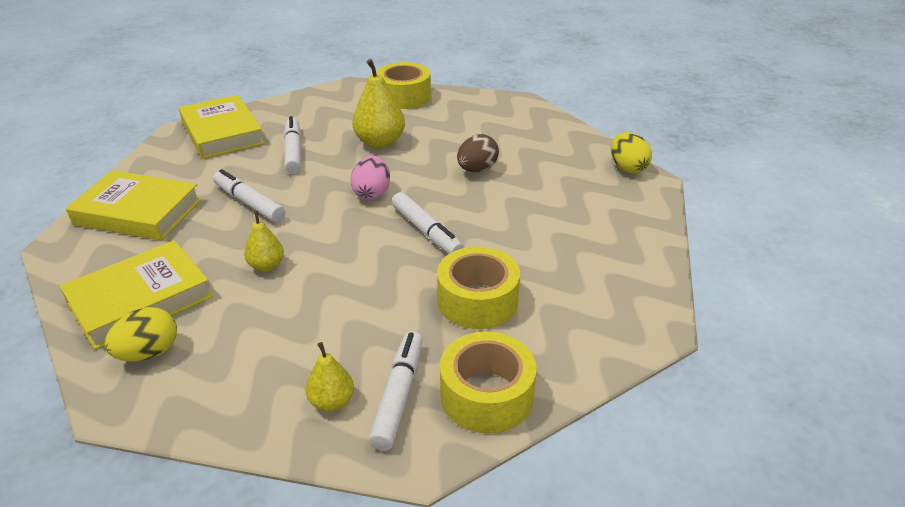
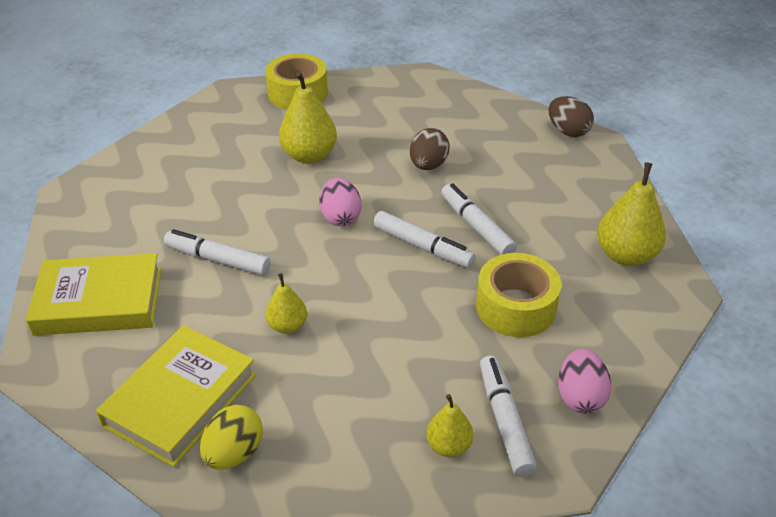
camera: 20 degrees left, 5 degrees up
yellow book [179,95,264,159] -> none
white marker [284,116,301,174] -> white marker moved to [441,184,517,255]
yellow tape [440,331,537,434] -> pink egg [558,349,611,414]
yellow egg [611,132,652,173] -> brown egg [548,96,594,137]
none -> yellow pear [597,163,666,266]

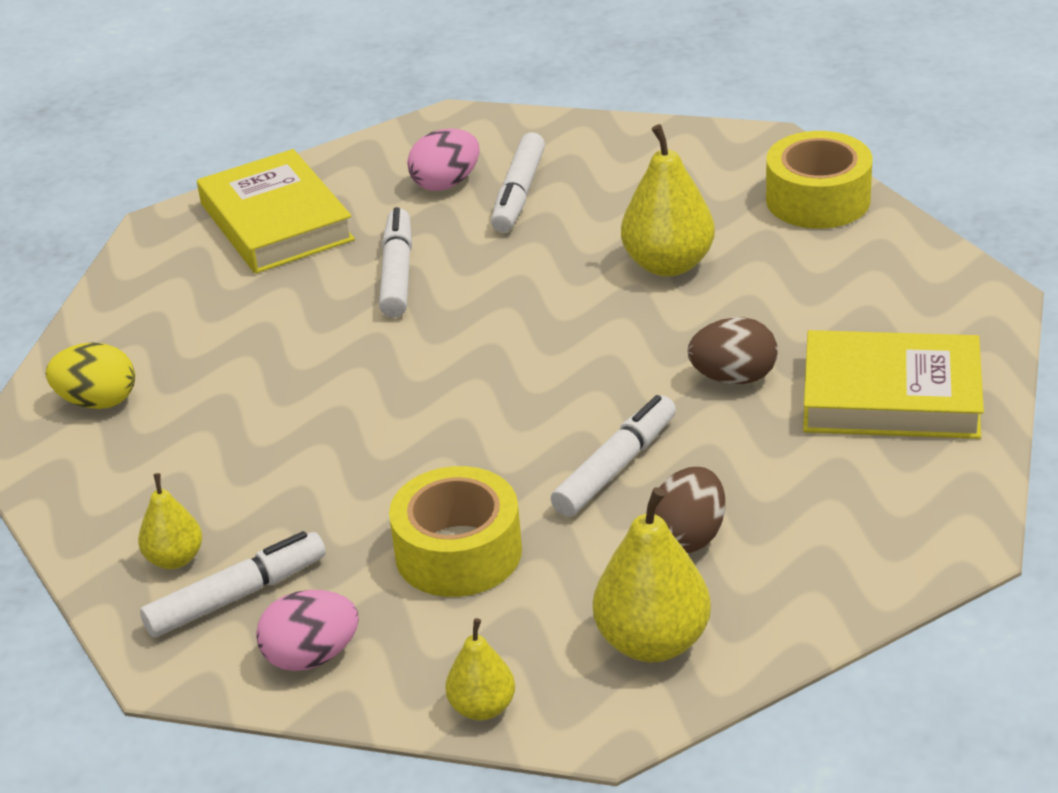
camera: 70 degrees right, 5 degrees down
yellow book [96,325,256,467] -> yellow book moved to [803,330,984,439]
yellow pear [266,273,307,334] -> yellow pear moved to [445,618,515,721]
pink egg [319,178,361,226] -> pink egg moved to [407,129,479,191]
white marker [373,211,476,268] -> white marker moved to [491,132,545,233]
brown egg [548,96,594,137] -> brown egg moved to [655,467,725,553]

